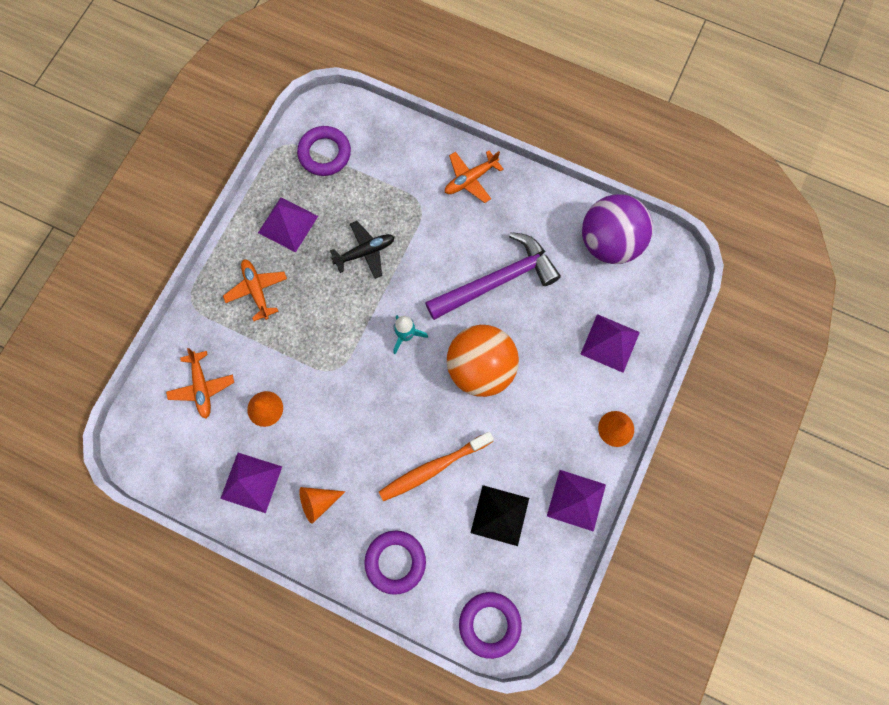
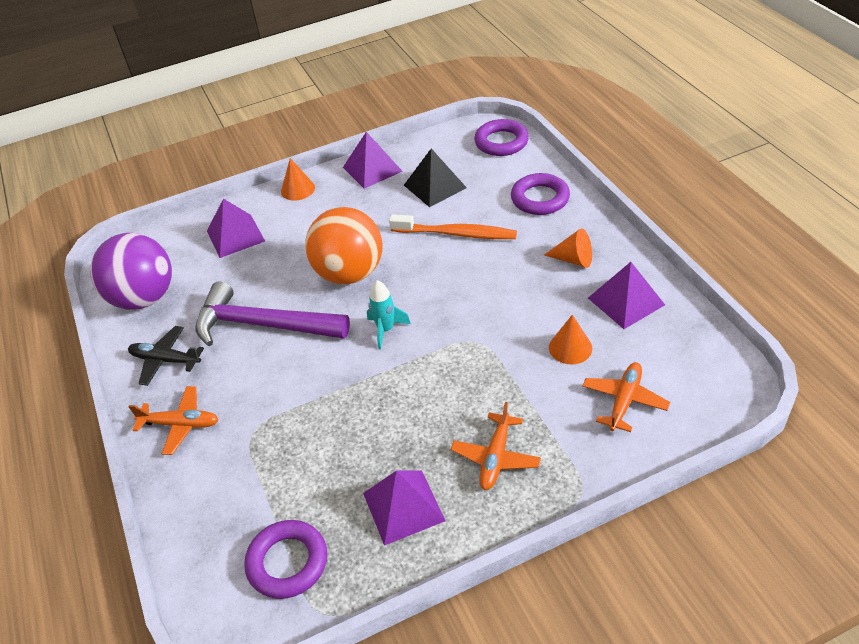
camera: 135 degrees left, 30 degrees down
black plane [330,221,395,279] -> black plane moved to [128,326,204,386]

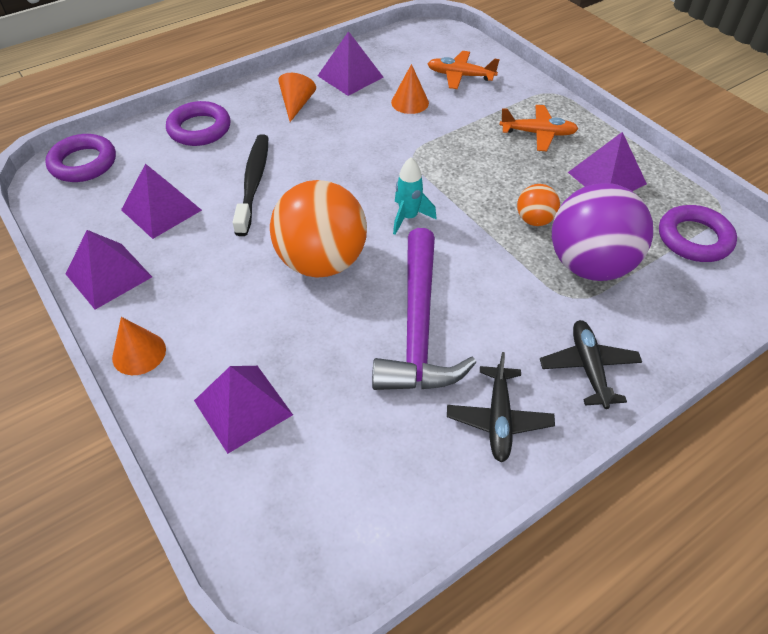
camera: 105 degrees left, 5 degrees up
purple ball [90,233,172,310] -> purple ball moved to [552,183,653,281]
orange plane [129,386,219,455] -> black plane [540,320,642,409]
orange toothbrush [389,214,517,239] -> black toothbrush [232,134,269,236]
black pyramid [404,148,467,207] -> purple pyramid [121,164,202,239]
none -> orange ball [517,184,560,226]

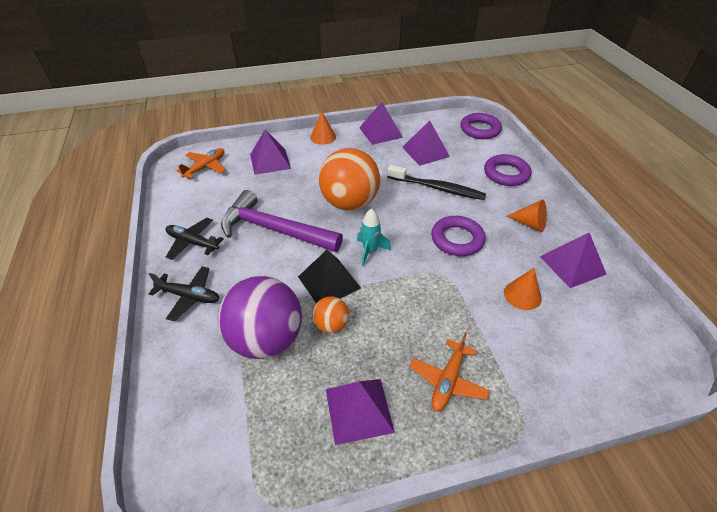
camera: 110 degrees right, 5 degrees down
orange plane [427,51,500,89] -> orange plane moved to [177,148,226,179]
purple ring [659,205,737,262] -> purple ring moved to [431,216,486,256]
none -> black pyramid [298,250,361,304]

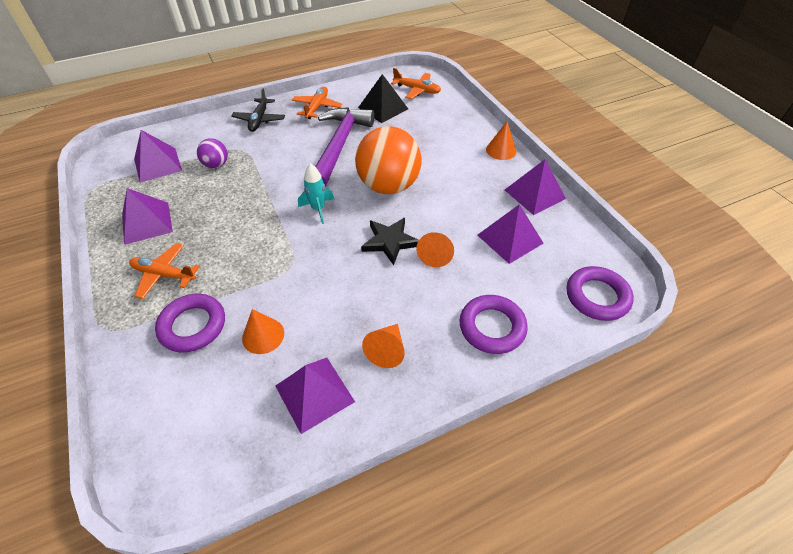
camera: 80 degrees right, 5 degrees up
black plane [166,218,224,260] -> orange plane [292,87,342,119]
purple ball [218,276,302,359] -> purple ball [197,138,228,168], size x0.47
purple pyramid [250,130,291,175] -> purple pyramid moved to [134,130,182,183]
black pyramid [298,250,361,304] -> black pyramid moved to [358,74,408,123]
orange ball [313,296,349,333] -> none
black toothbrush [387,165,486,200] -> orange cone [416,232,454,267]
purple ring [431,216,486,256] -> purple ring moved to [155,294,225,353]
none -> black star [361,218,419,265]

